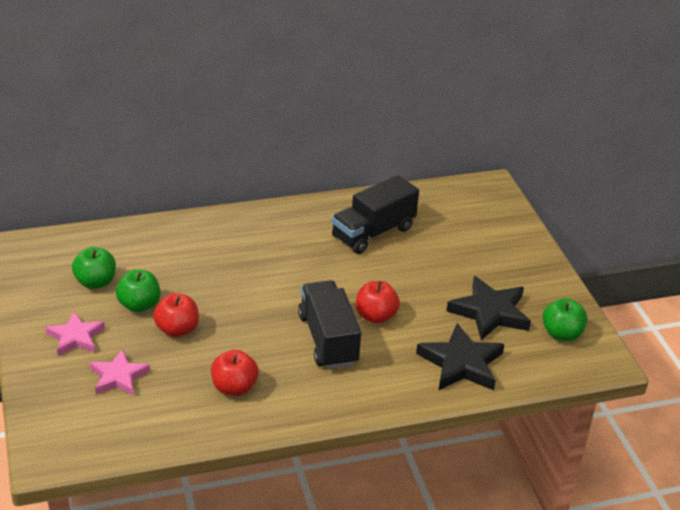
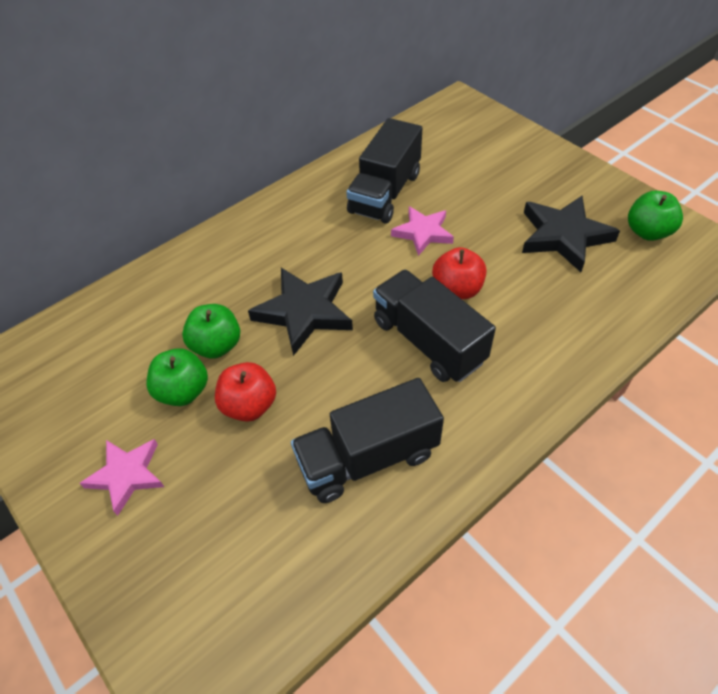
camera: 20 degrees left, 15 degrees up
green apple [72,247,116,289] -> green apple moved to [182,304,240,359]
pink star [90,349,150,396] -> pink star moved to [391,206,454,256]
red apple [211,350,259,396] -> black truck [291,378,444,503]
black star [416,323,504,390] -> black star moved to [248,268,353,356]

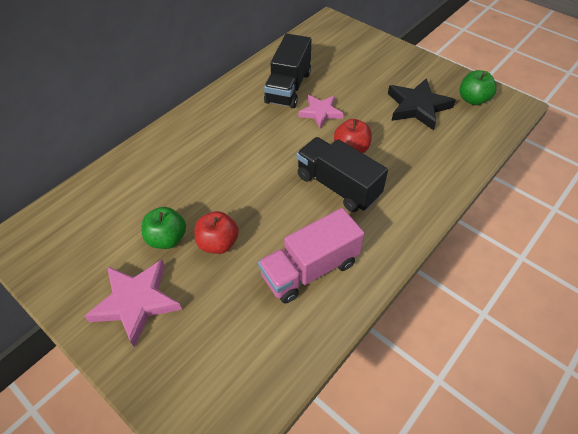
camera: 10 degrees left, 0 degrees up
pink star [80,439,164,516] -> pink star [84,260,182,348], size x1.52
green apple [182,304,240,359] -> none
black star [248,268,353,356] -> none
black truck [291,378,444,503] -> pink truck [258,208,365,304]

